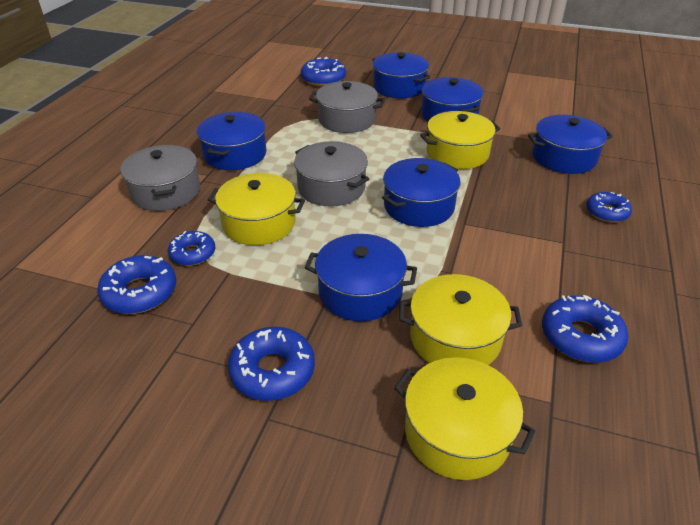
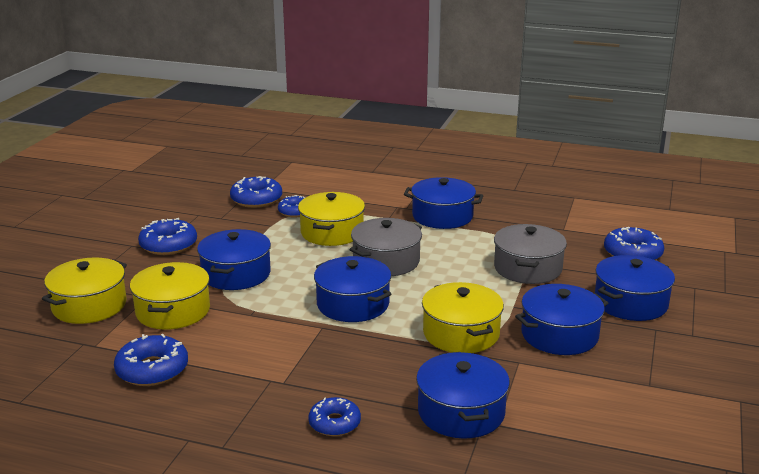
camera: 90 degrees right, 15 degrees down
grey pot [121,145,200,211] -> none

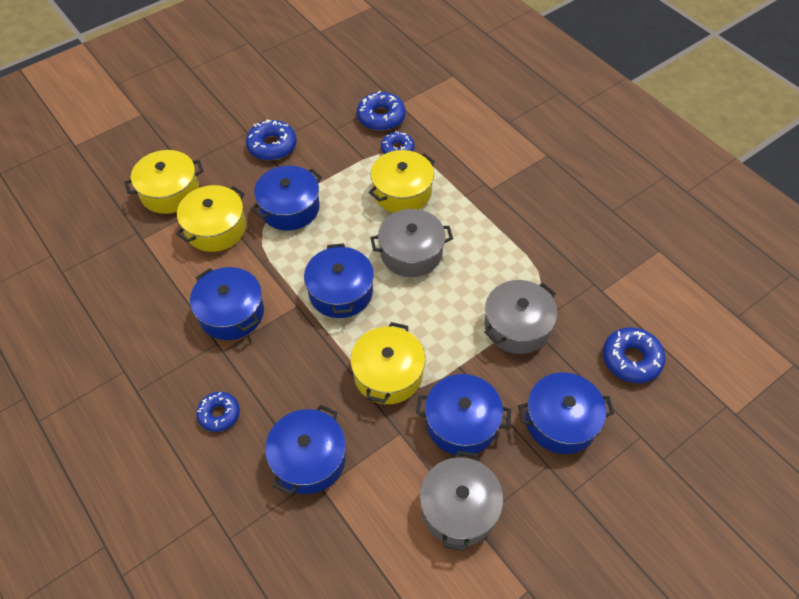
camera: 35 degrees right, 30 degrees up
blue donut [114,334,188,386] -> none
blue pot [404,177,483,229] -> blue pot moved to [190,267,264,340]
none -> grey pot [420,451,503,551]

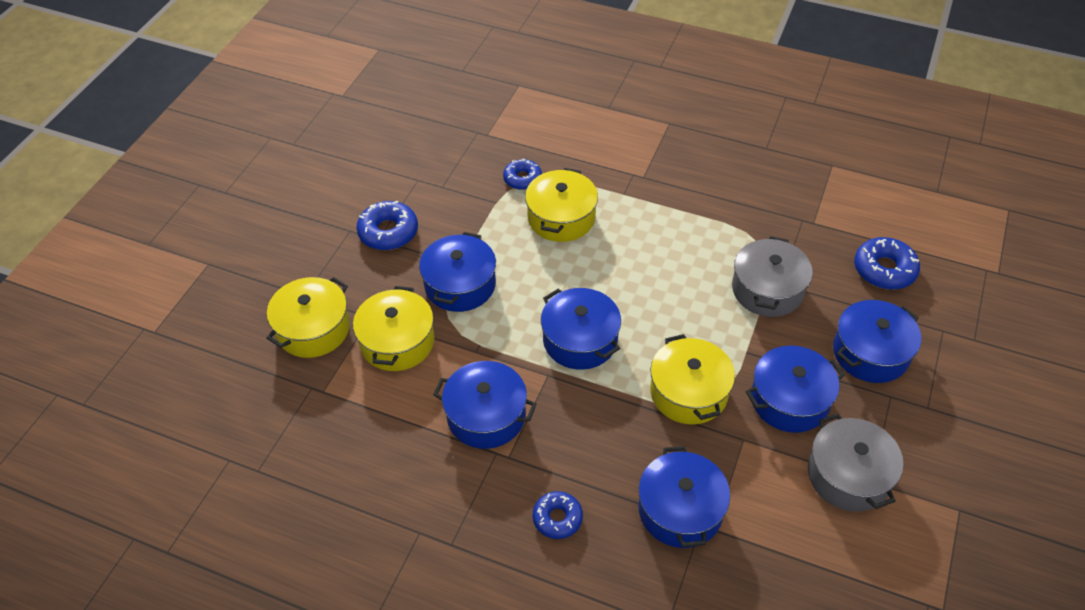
camera: 30 degrees left, 5 degrees down
blue donut [357,91,406,131] -> none
grey pot [370,209,453,277] -> none

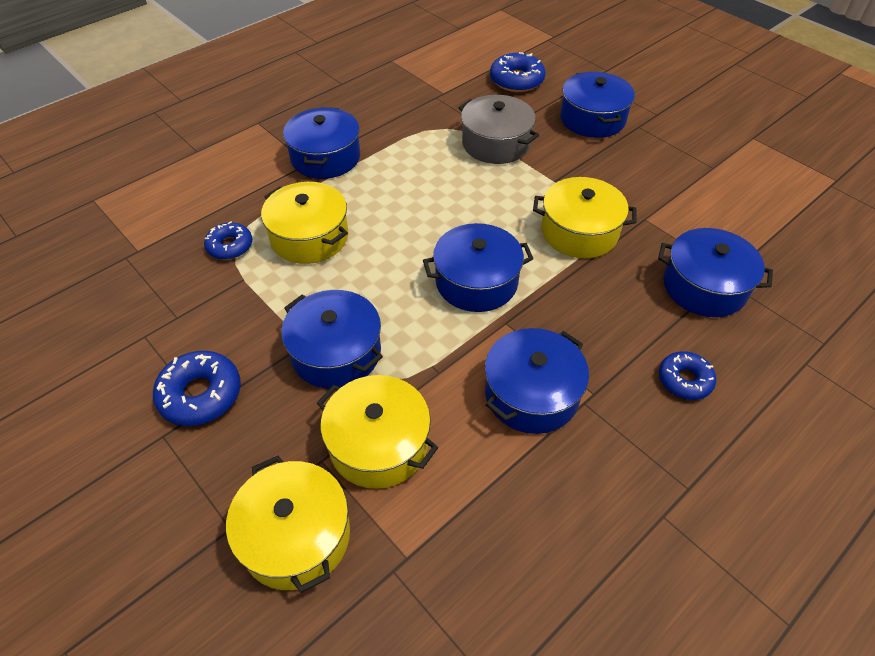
camera: 65 degrees left, 0 degrees up
blue pot [745,346,845,433] -> blue pot moved to [283,107,360,179]
grey pot [808,413,904,512] -> none

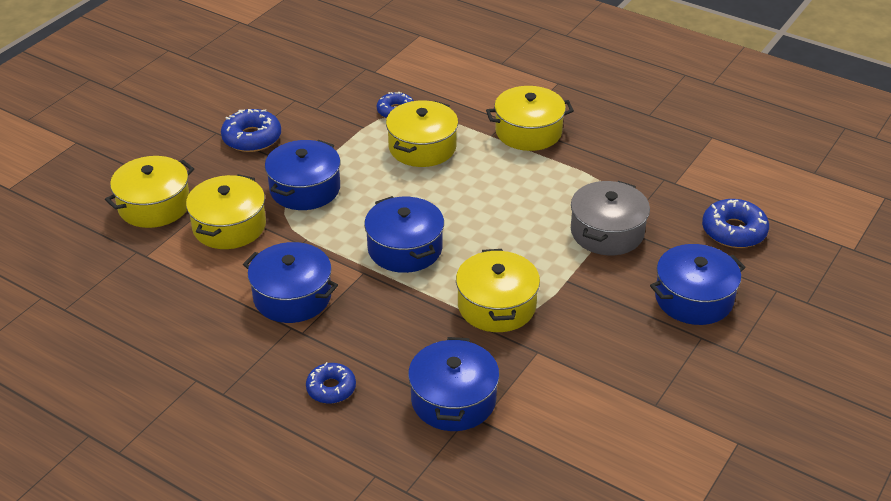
camera: 75 degrees right, 10 degrees down
blue pot [283,107,360,179] -> yellow pot [486,86,574,151]

